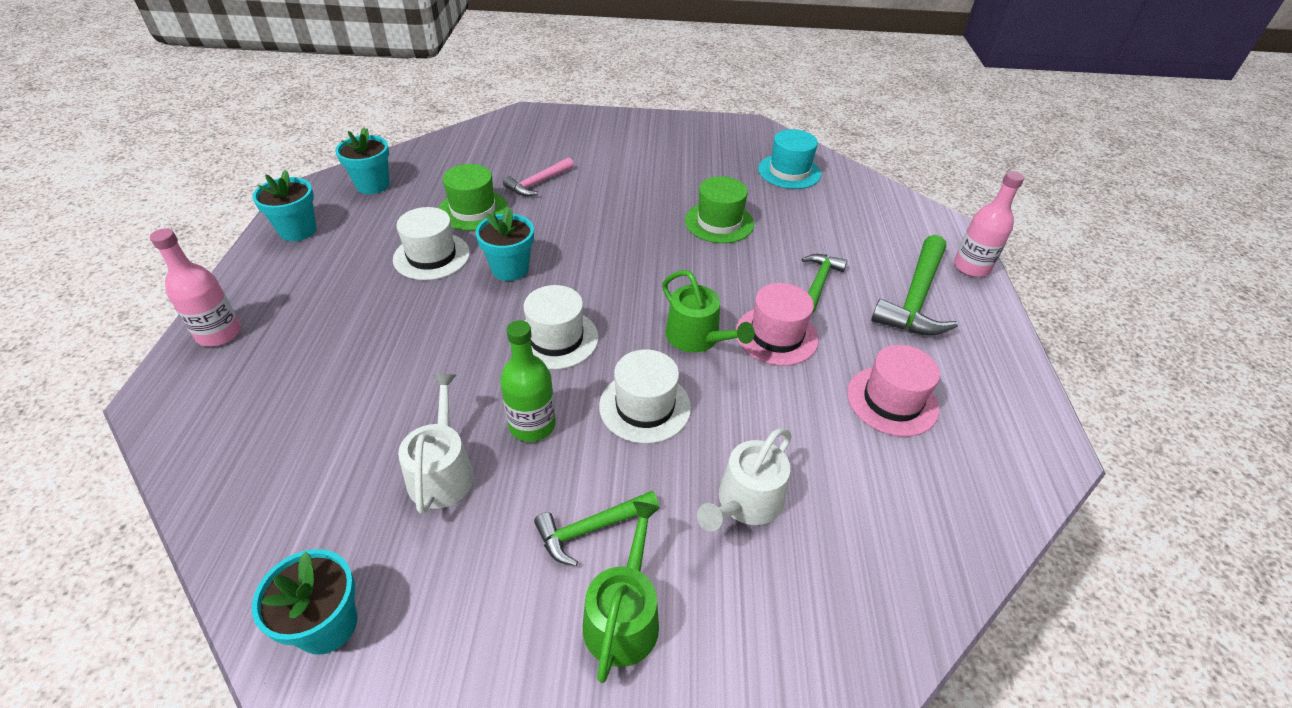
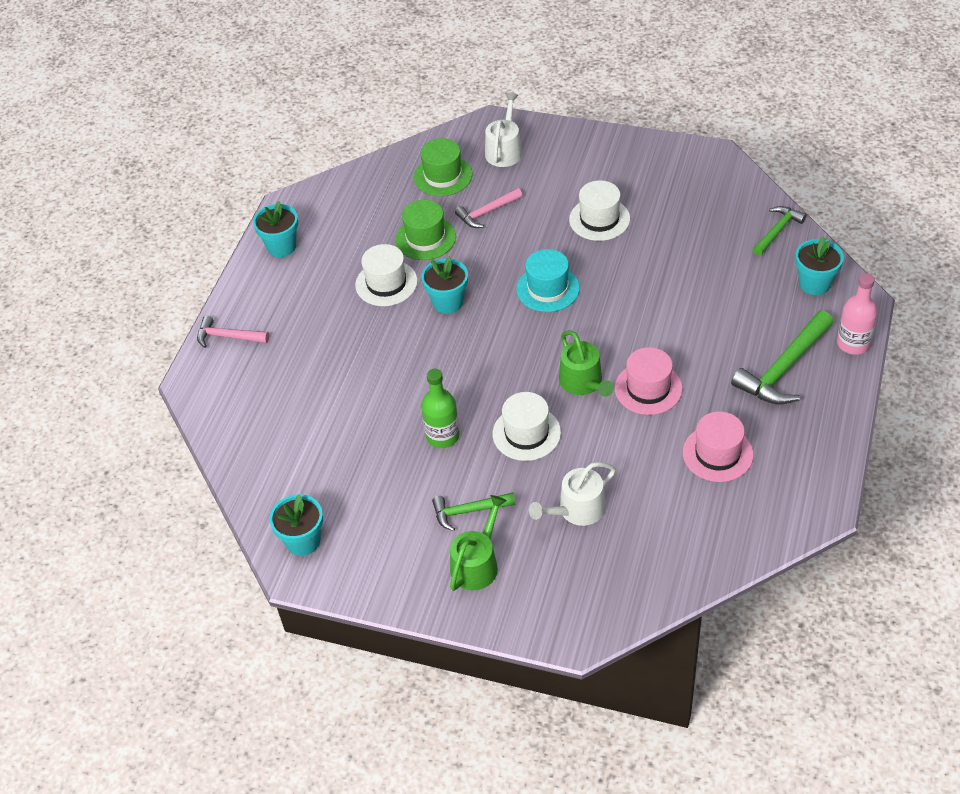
camera: 20 degrees right, 5 degrees up
pink bottle [150,228,241,346] -> pink hammer [197,316,269,348]
turquoise flower pot [335,128,389,194] -> turquoise flower pot moved to [795,236,844,295]
white watering can [398,374,474,514] -> white watering can moved to [485,93,522,167]
white hat [523,285,599,370] -> white hat moved to [569,180,630,241]
green hat [685,176,754,243] -> green hat moved to [414,138,472,196]
turquoise hat [758,129,821,189] -> turquoise hat moved to [516,249,580,312]
green hammer [802,254,847,313] -> green hammer moved to [753,206,806,256]

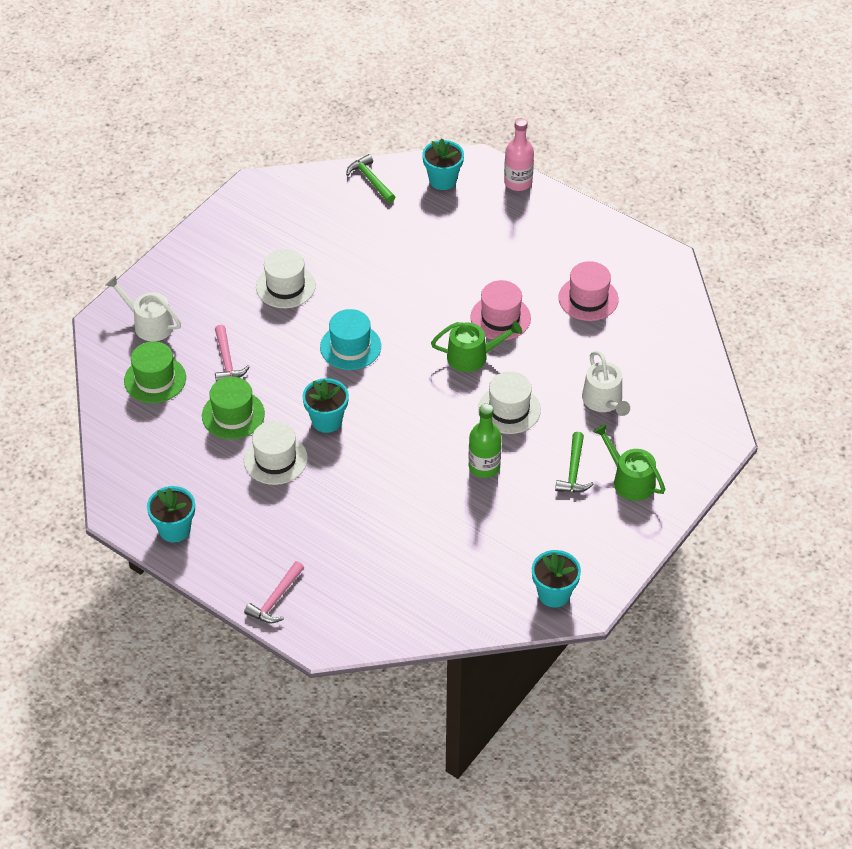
camera: 75 degrees left, 0 degrees up
green hammer [731,310,834,405] -> none

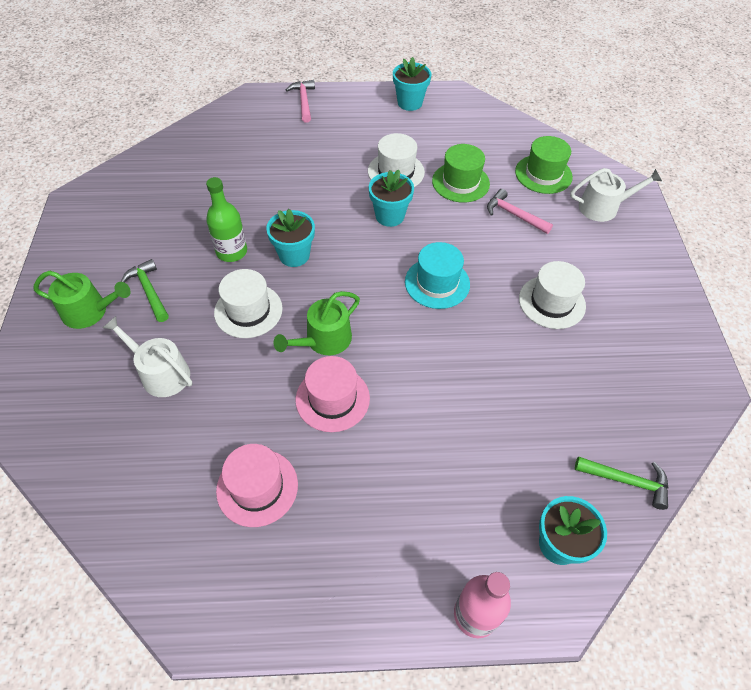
camera: 140 degrees right, 5 degrees up
turquoise flower pot [532,550,581,608] -> turquoise flower pot moved to [266,209,315,267]

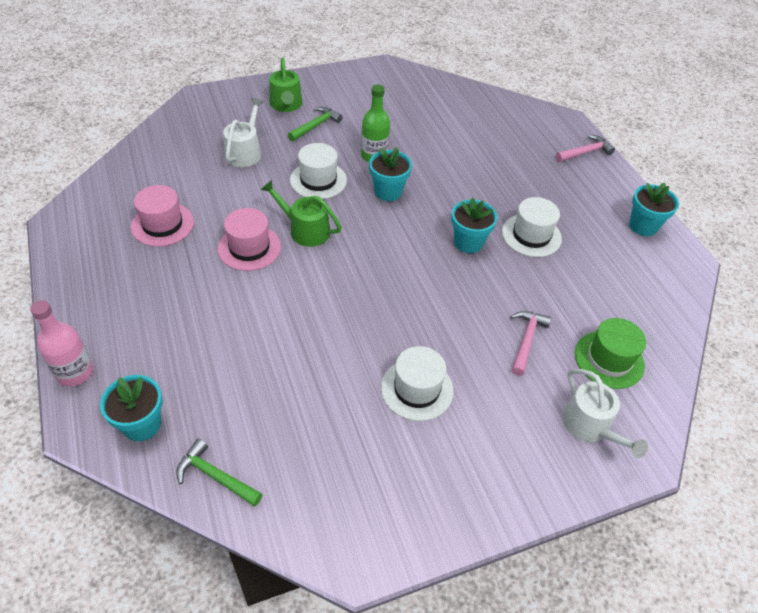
camera: 70 degrees right, 5 degrees down
turquoise hat [405,242,470,309] -> none
green hat [432,144,490,203] -> none
green hammer [575,457,668,510] -> green hammer turned 120 degrees clockwise [176,439,262,506]

